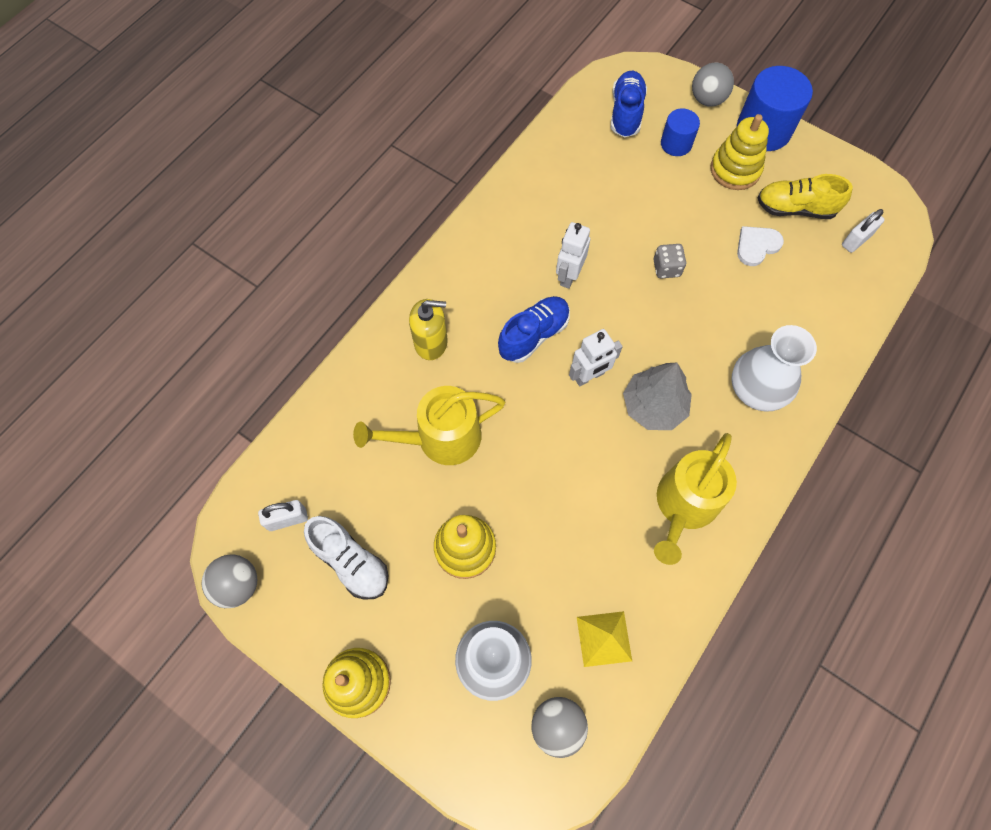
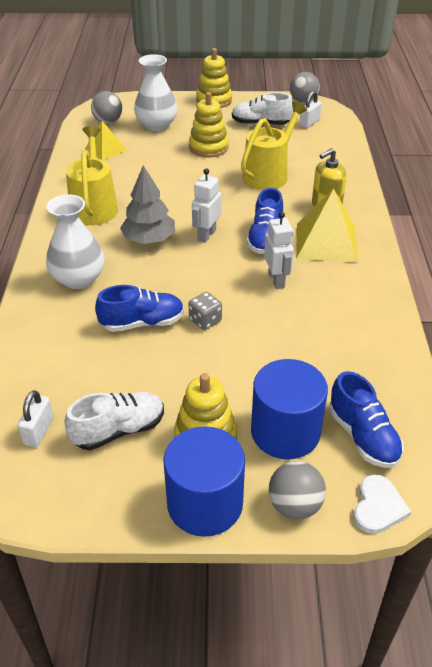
camera: 145 degrees right, 25 degrees down
blue cylinder [661,109,700,156] -> blue cylinder [251,359,328,459], size x1.75
white heart [737,226,784,266] -> white heart moved to [353,474,411,534]
yellow shoe [757,174,853,219] -> white shoe [64,392,164,450]
none -> blue shoe [95,285,184,332]
none -> yellow pyramid [296,189,358,263]

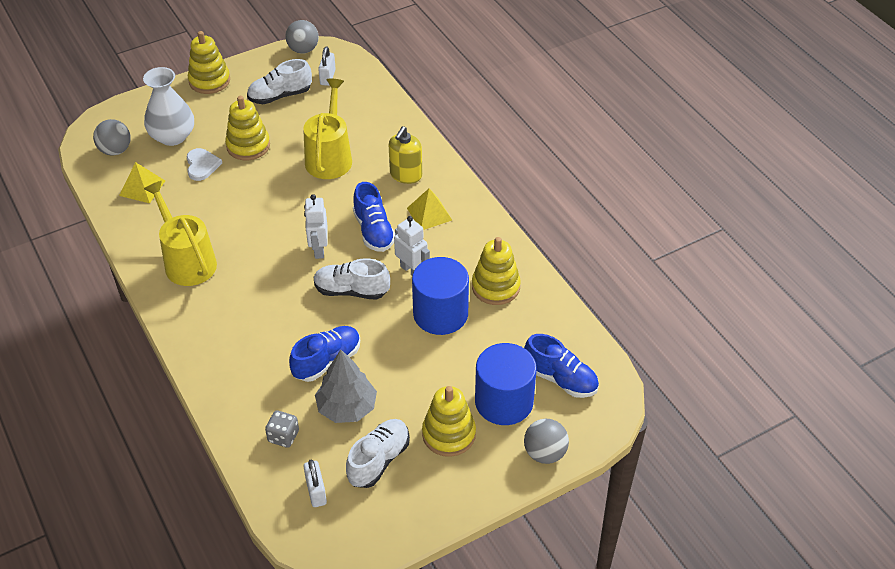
camera: 30 degrees left, 5 degrees up
white vase [46,194,105,289] -> none
grey tree [120,165,175,244] -> grey tree moved to [315,350,377,423]
blue cylinder [163,426,245,537] -> blue cylinder moved to [412,257,469,335]
grey dice [189,292,222,330] -> grey dice moved to [265,411,299,448]
yellow pyramid [296,189,358,263] -> yellow pyramid [407,188,452,230], size x0.60
white heart [353,474,411,534] -> white heart moved to [187,148,222,181]
none -> white shoe [314,258,390,300]
none -> yellow stacking toy [472,237,521,305]

